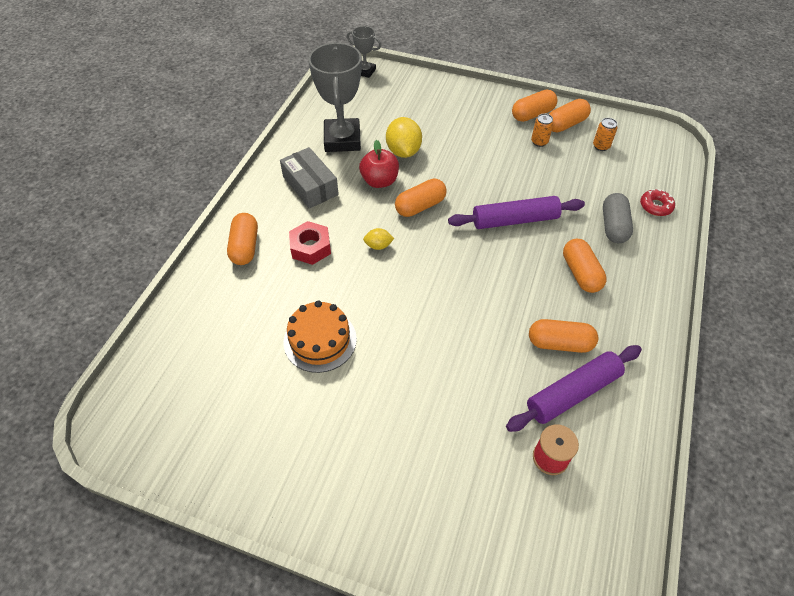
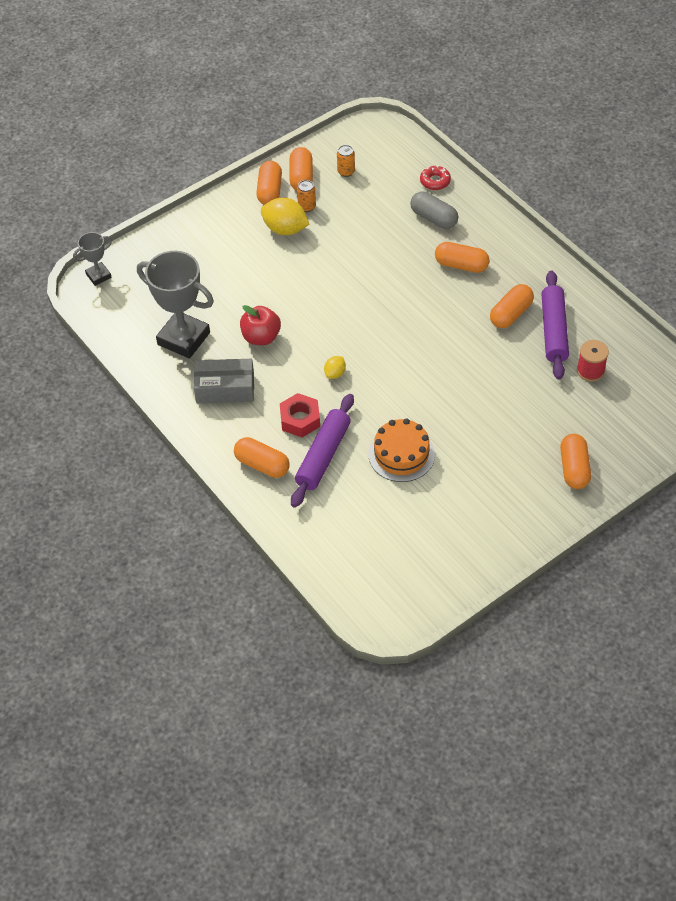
camera: 55 degrees left, 0 degrees up
yellow lemon [386,117,422,158] -> yellow lemon moved to [261,198,310,235]
orange capsule [395,178,447,217] -> orange capsule moved to [560,434,591,489]
purple rolling pin [448,196,585,229] -> purple rolling pin moved to [291,394,354,508]

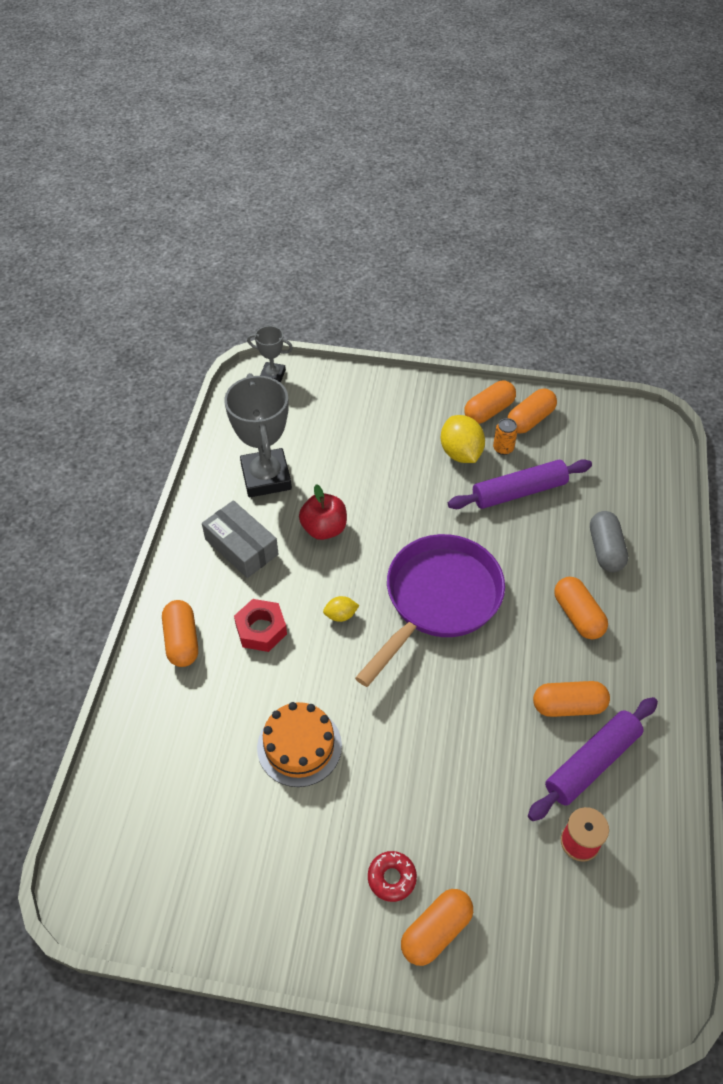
camera: 45 degrees right, 0 degrees up
purple rolling pin [291,394,354,508] -> purple rolling pin moved to [448,459,592,509]
orange can [337,145,355,177] -> none
red donut [420,165,451,190] -> red donut moved to [368,851,417,902]
none -> purple pan [355,534,505,687]

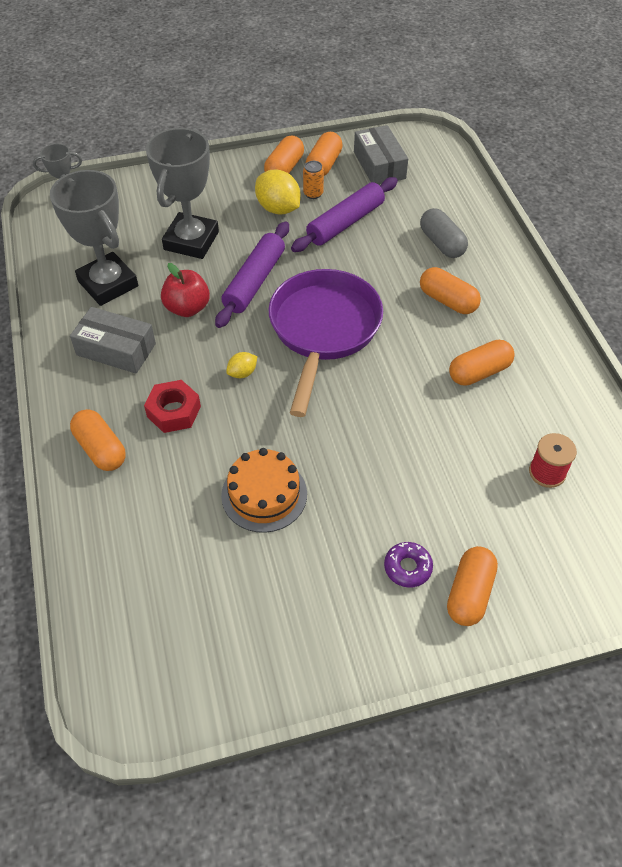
camera: 25 degrees left, 0 degrees up
red donut [368,851,417,902] -> purple donut [384,542,433,588]
purple rolling pin [528,697,658,821] -> purple rolling pin moved to [215,221,289,328]
none -> grey trophy [146,128,219,259]
none -> grey box [354,125,408,185]

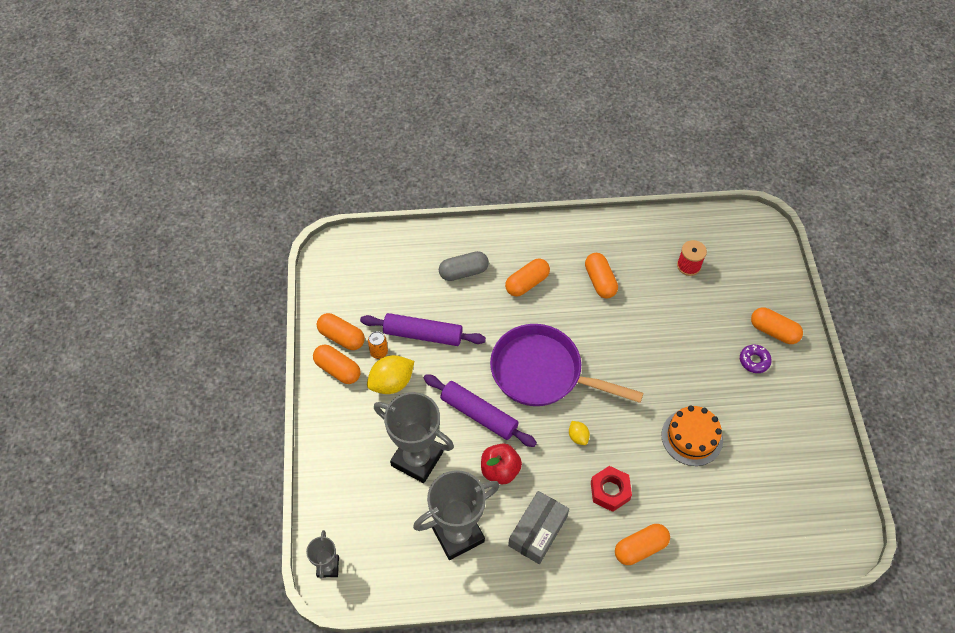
camera: 80 degrees left, 5 degrees up
purple rolling pin [291,177,398,252] -> purple rolling pin turned 45 degrees counterclockwise [360,313,486,346]
grey box [354,125,408,185] -> none

